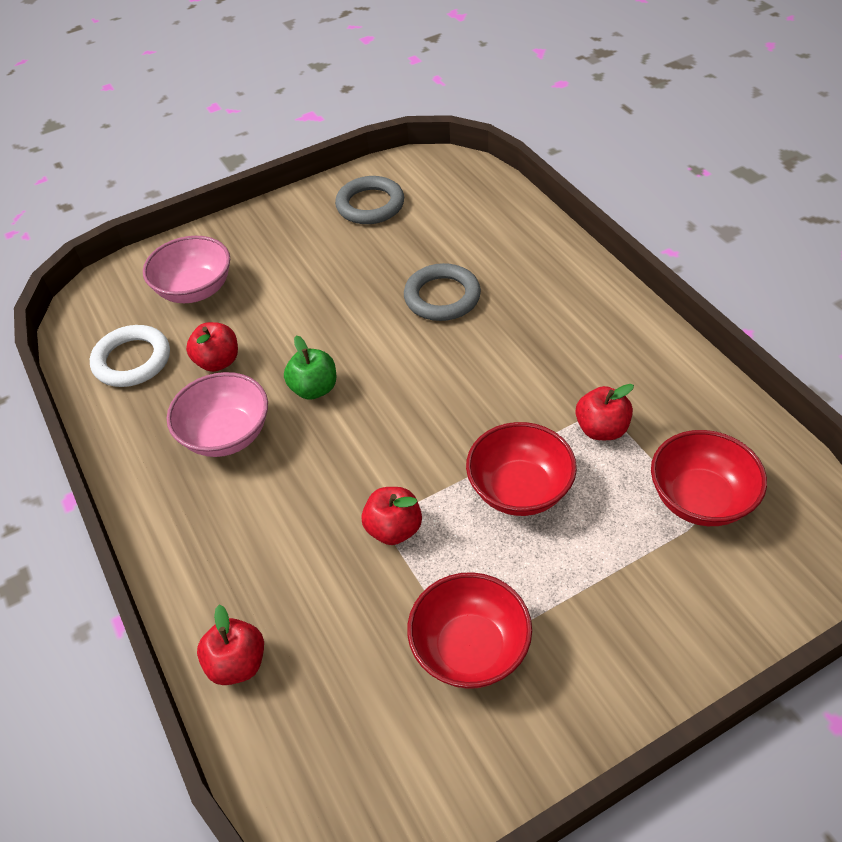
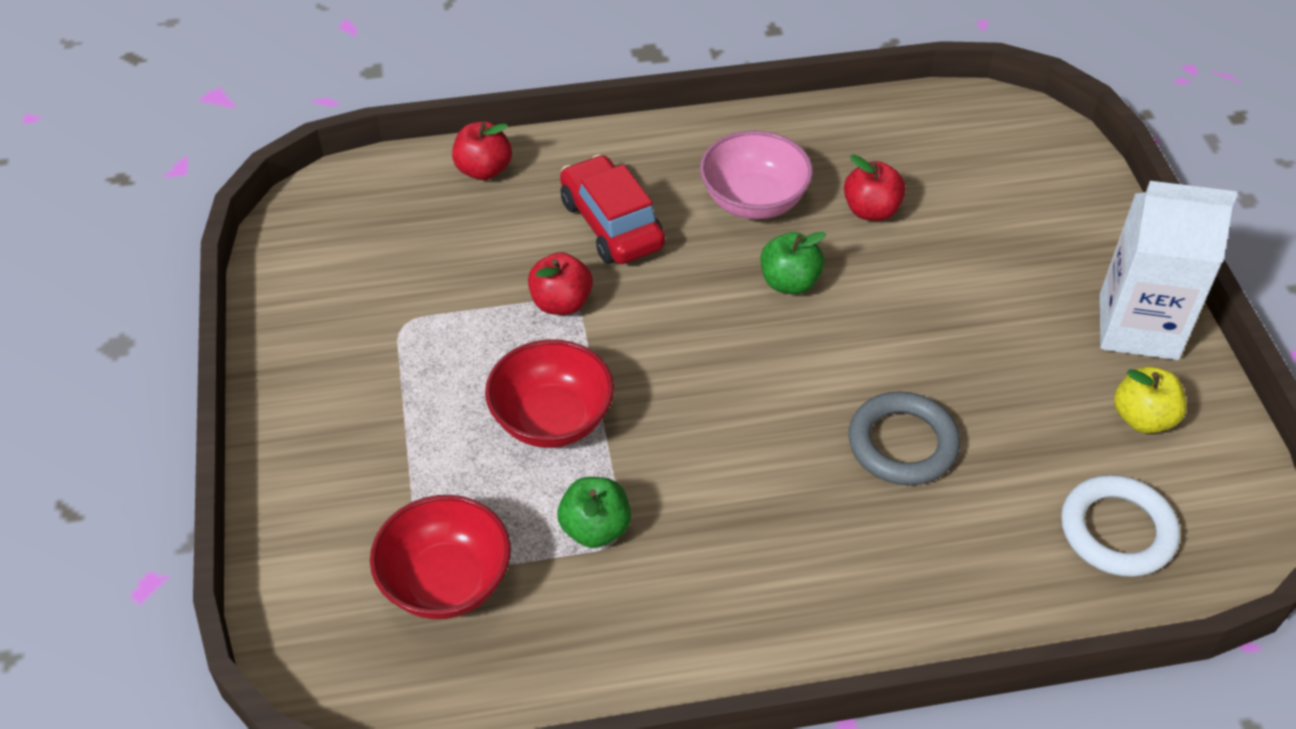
camera: 105 degrees right, 0 degrees up
white ring [90,325,170,387] -> white ring moved to [1061,475,1180,577]
pink bowl [143,236,230,303] -> none
grey ring [335,176,404,224] -> yellow apple [1114,366,1187,433]
red bowl [407,572,532,689] -> none
red apple [576,384,634,440] -> green apple [557,477,631,548]
none -> red car [560,155,665,264]
none -> white carton [1100,181,1238,360]

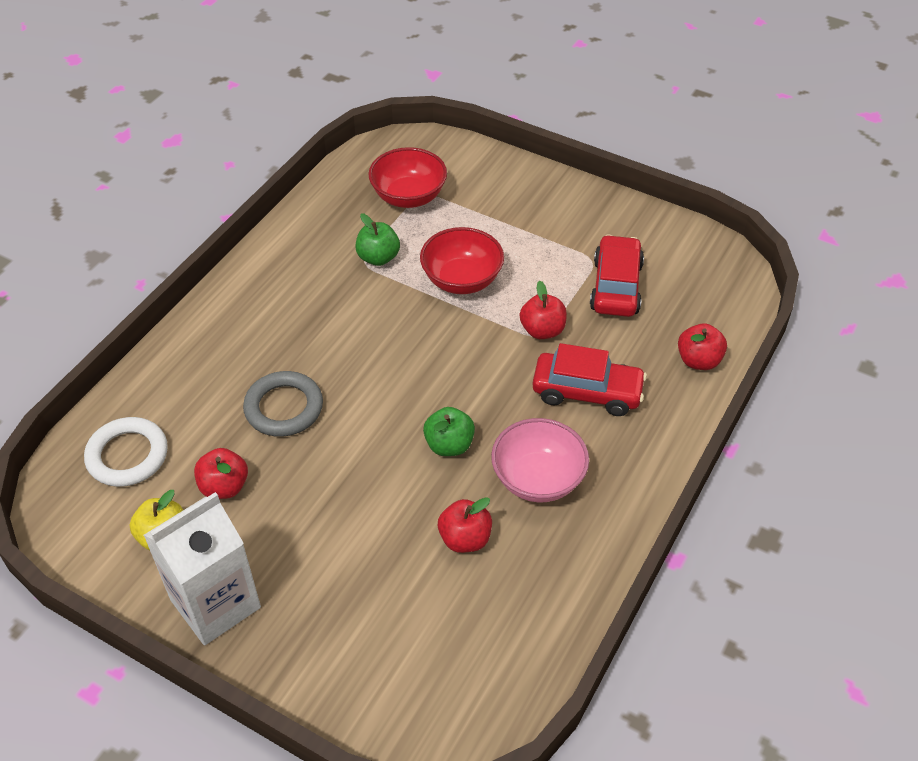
camera: 130 degrees right, 0 degrees up
none -> red apple [194,448,248,499]
none -> red car [590,234,644,317]

